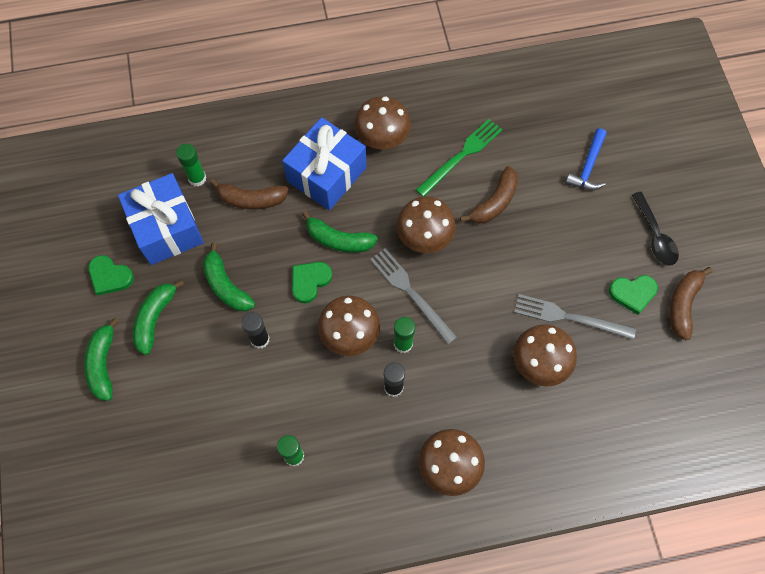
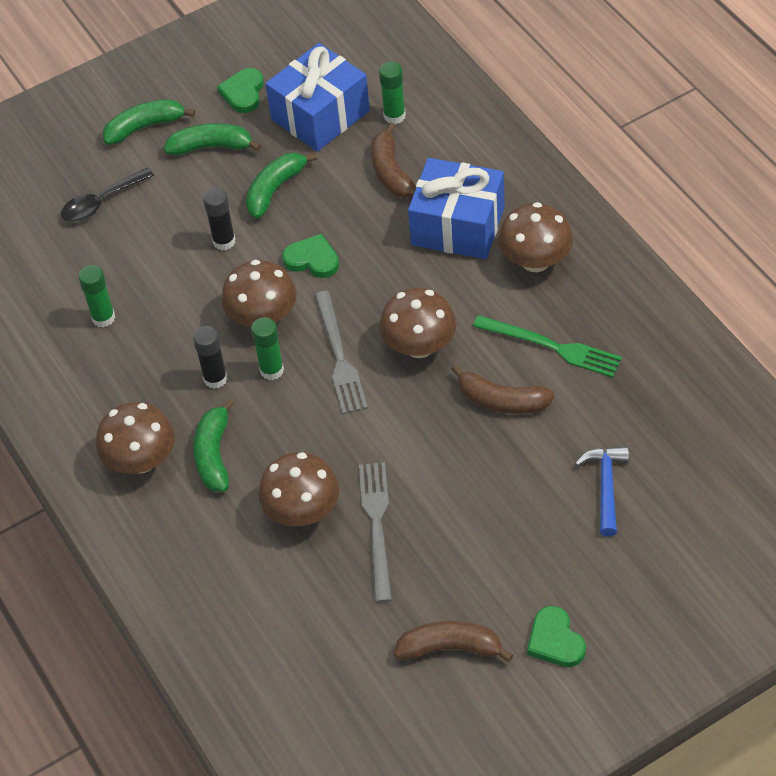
camera: 75 degrees right, 15 degrees down
green banana [302,211,378,253] -> green banana moved to [193,398,235,491]
grey fork [370,248,457,344] -> grey fork turned 135 degrees clockwise [315,291,368,414]
blue hammer [565,128,607,190] -> blue hammer turned 90 degrees clockwise [575,447,629,537]
green heart [609,275,658,315] -> green heart moved to [527,606,586,667]
black spoon [632,192,679,266] -> black spoon moved to [61,168,154,222]

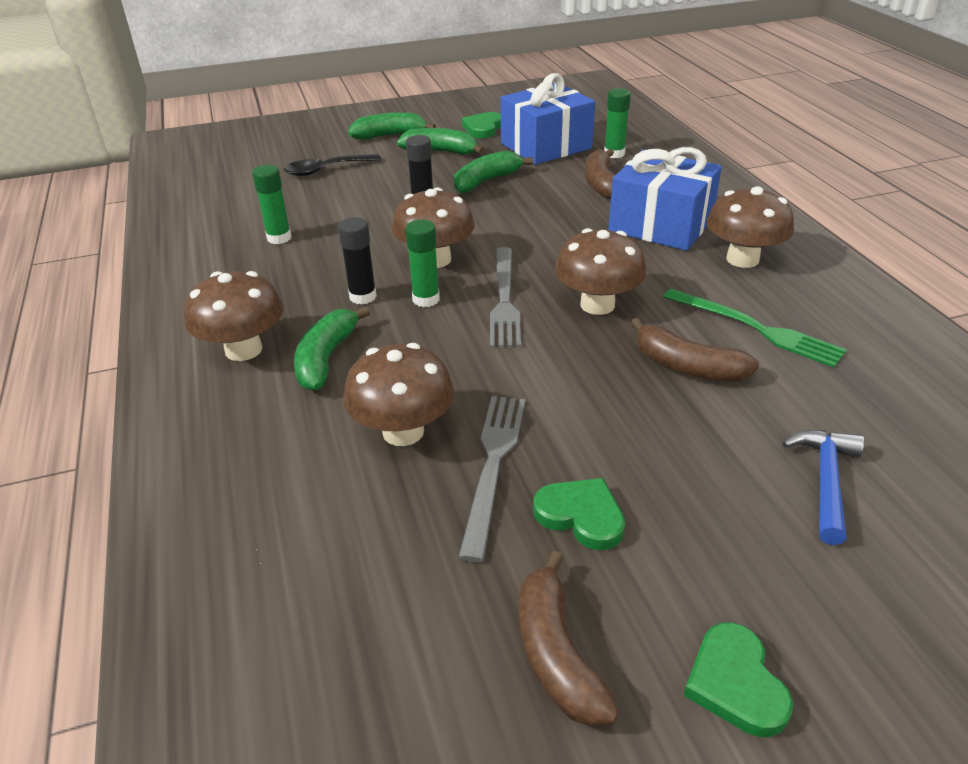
camera: 10 degrees right, 15 degrees down
green heart [282,233,339,278] -> green heart moved to [533,478,625,550]
brown banana [394,621,513,662] -> brown banana turned 120 degrees counterclockwise [519,551,619,727]

